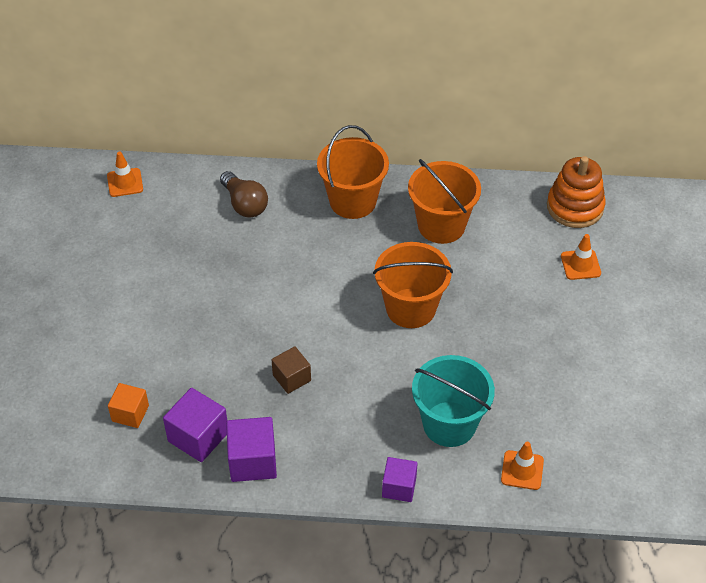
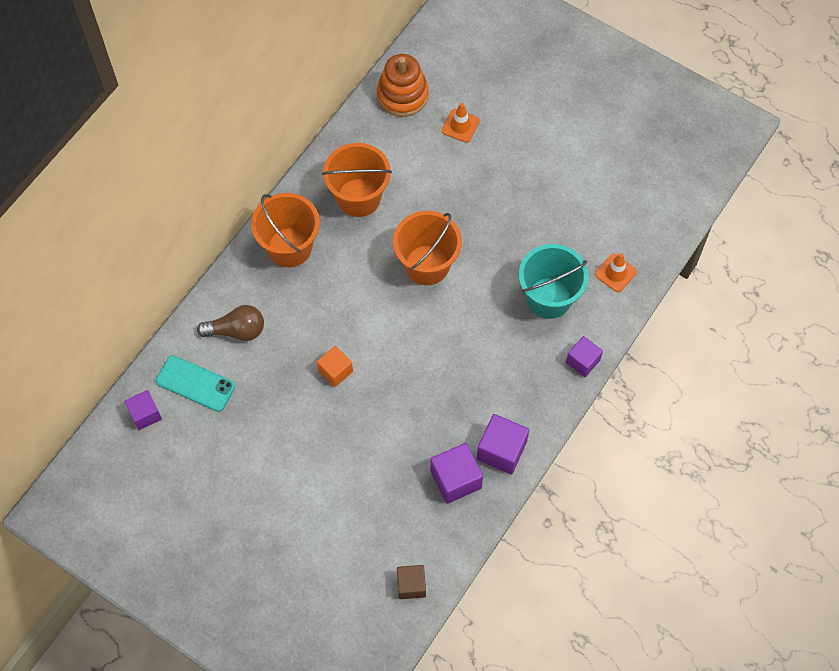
camera: 60 degrees left, 15 degrees up
orange traffic cone [107,152,143,197] -> purple cube [125,390,162,430]
orange cube [108,383,149,428] -> orange cube moved to [317,346,353,387]
brown cube [272,346,311,394] -> brown cube moved to [397,565,426,599]
none -> turquoise phone [156,355,235,412]

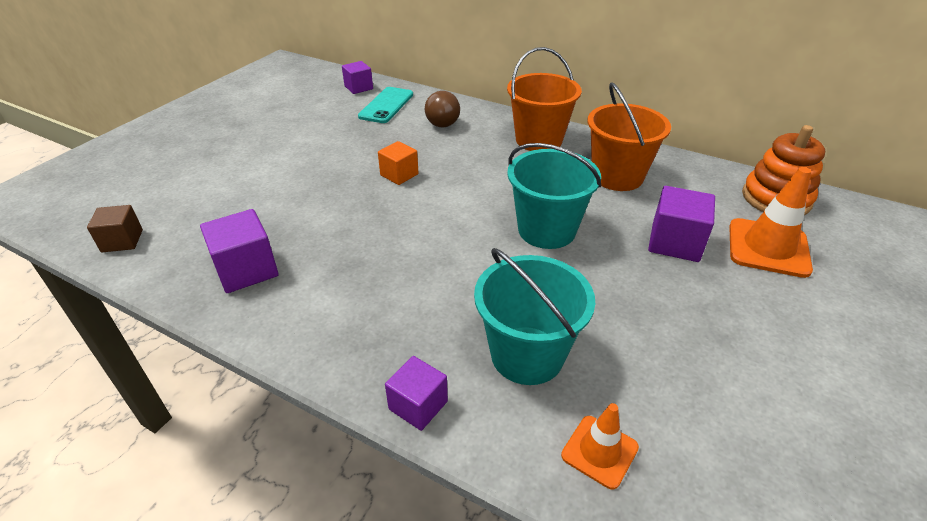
camera: 85 degrees right, 25 degrees down
orange bucket [393,211,462,285] -> turquoise bucket [507,143,601,249]
orange traffic cone [442,103,480,143] -> orange traffic cone [729,167,813,278], size x1.68
purple cube [477,414,529,475] -> purple cube moved to [648,186,715,262]

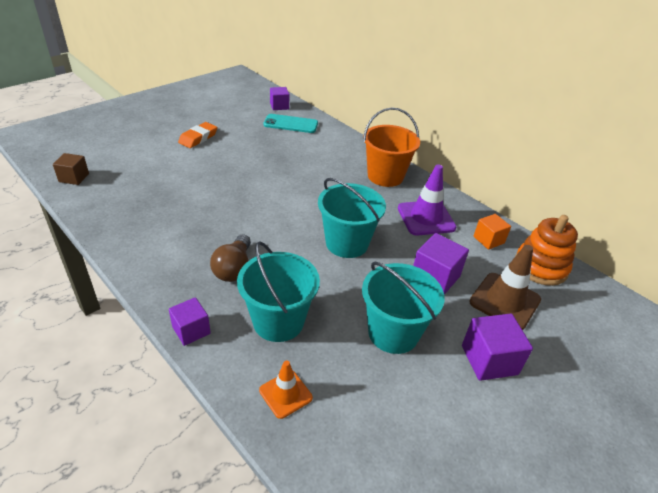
camera: 15 degrees right, 0 degrees up
purple cube [200,209,279,293] -> purple cube moved to [462,314,533,381]
turquoise phone [358,87,413,123] -> turquoise phone turned 60 degrees clockwise [264,114,318,133]
orange cube [378,141,419,185] -> orange cube moved to [473,214,511,250]
brown light bulb [425,91,460,127] -> brown light bulb moved to [210,235,251,282]
orange bucket [588,82,671,191] -> purple traffic cone [398,164,456,235]
orange traffic cone [729,167,813,278] -> brown traffic cone [469,245,541,330]
none -> orange eraser [178,122,218,148]
none -> turquoise bucket [362,261,445,354]

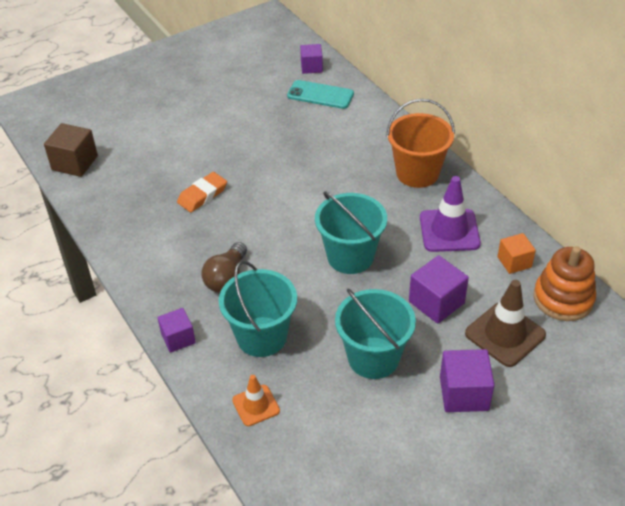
camera: 15 degrees right, 5 degrees up
brown cube [53,153,89,185] -> brown cube [44,123,98,177], size x1.51
orange eraser [178,122,218,148] -> orange eraser moved to [177,172,227,212]

